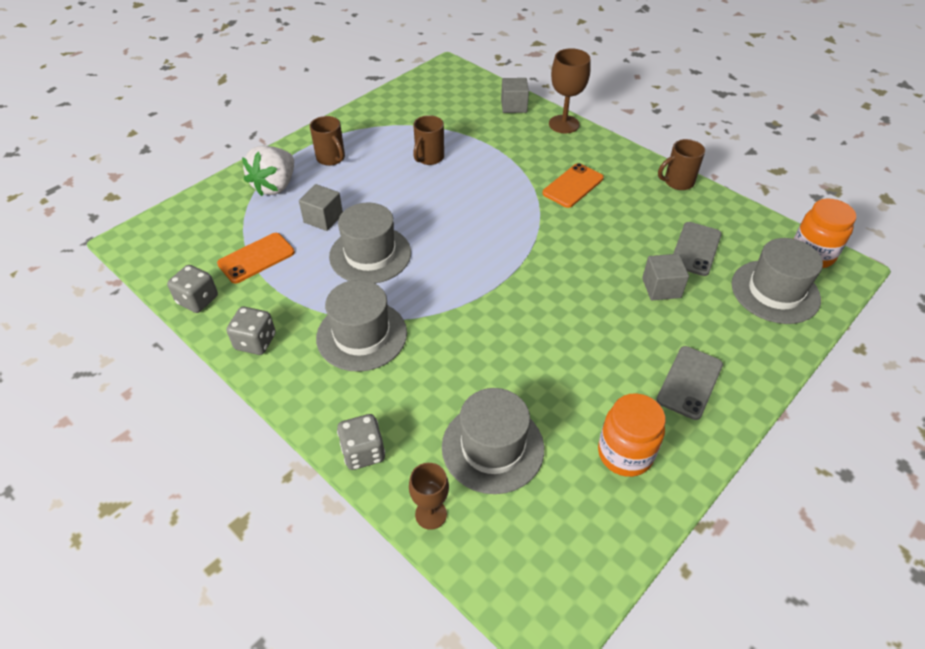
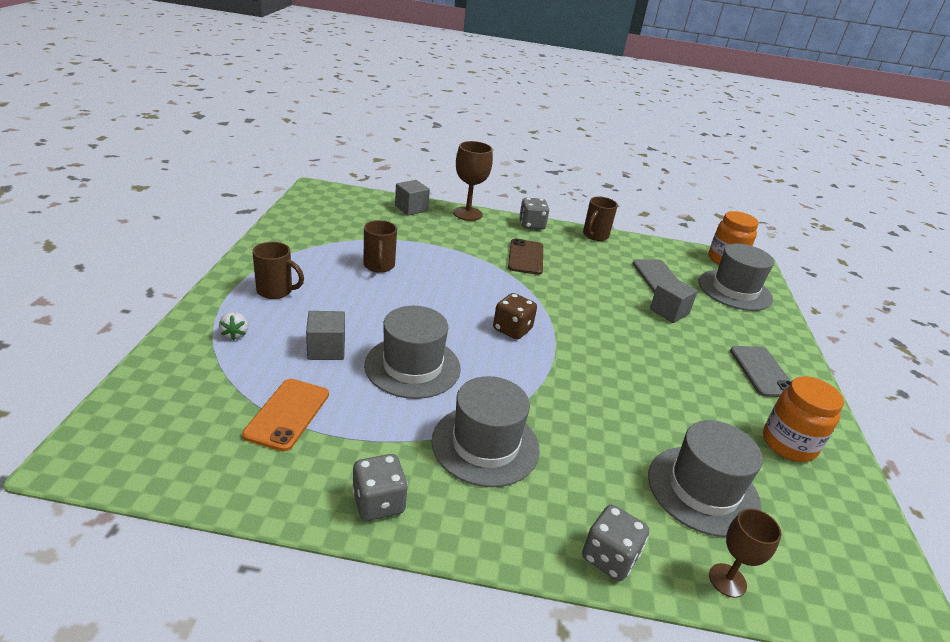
camera: 40 degrees left, 15 degrees down
grey dice [167,265,218,313] -> grey dice moved to [519,198,549,230]
white strawberry [242,146,294,196] -> white strawberry [219,312,249,340], size x0.45
orange phone [542,163,604,208] -> brown phone [508,238,543,275]
none -> brown dice [493,293,537,340]

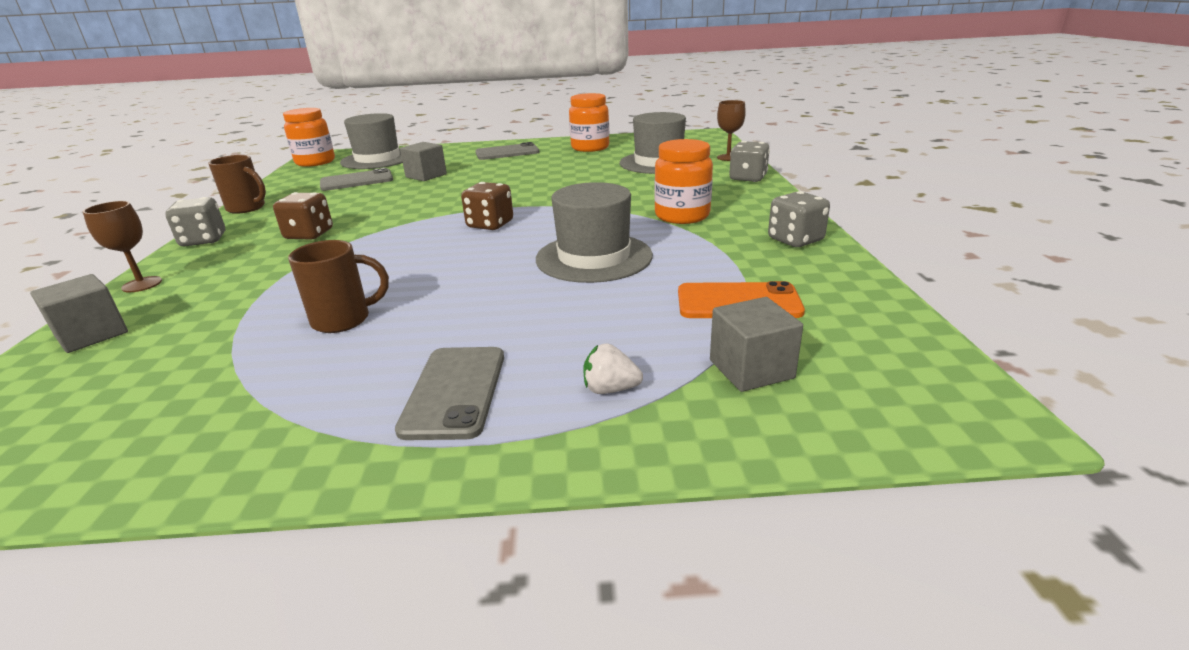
camera: 95 degrees left, 5 degrees down
white strawberry [219,312,249,340] -> white strawberry turned 150 degrees counterclockwise [584,343,643,394]
brown mug [252,242,304,299] -> grey phone [395,347,504,440]
grey cube [306,311,345,360] -> grey cube moved to [710,297,803,392]
grey hat [431,376,540,487] -> orange jar [654,139,713,224]
brown goblet [453,141,493,221] -> brown goblet [83,201,162,292], size x0.64
brown phone [508,238,543,275] -> brown dice [273,192,333,240]

